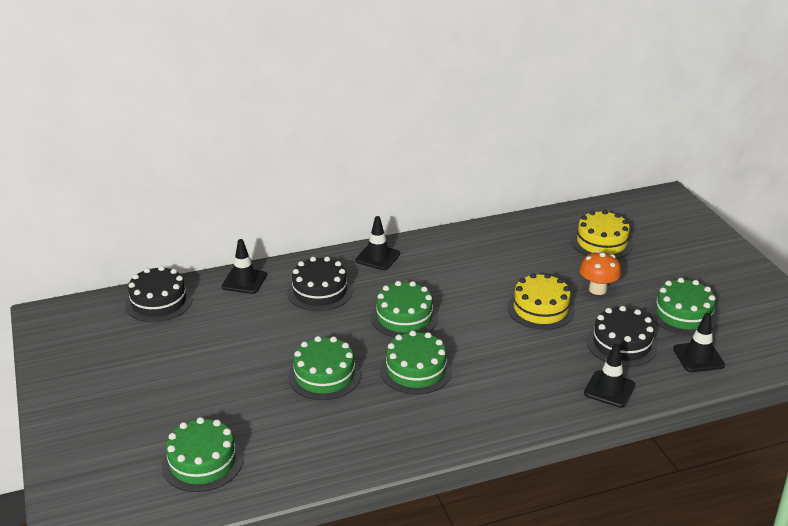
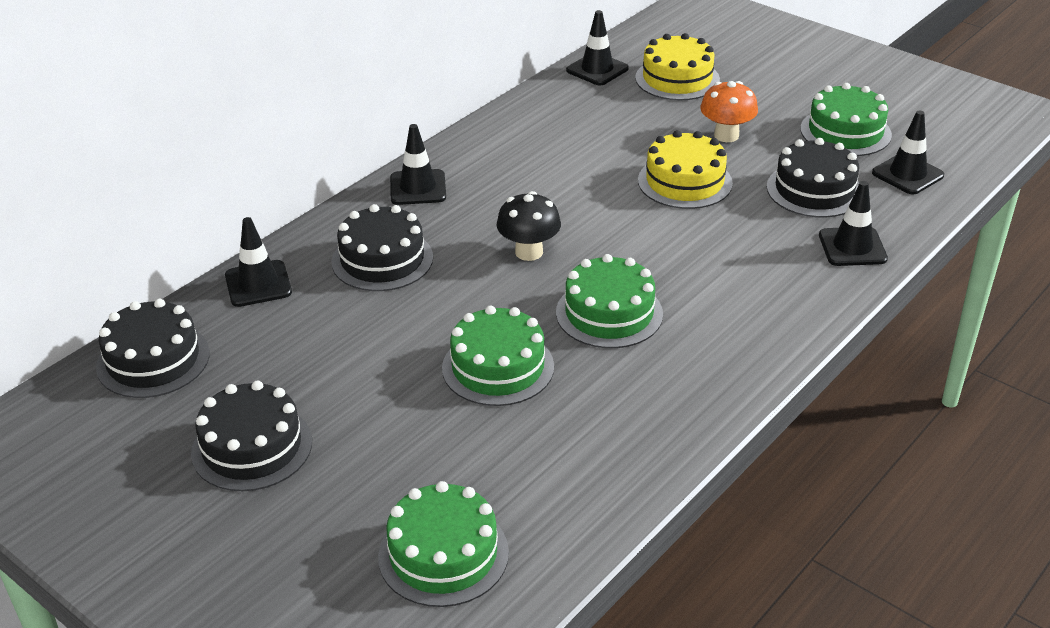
camera: 30 degrees left, 5 degrees up
green cake [371,281,438,337] -> black mushroom [497,191,561,261]
none -> black cake [191,380,312,491]
none -> black traffic cone [566,10,629,85]

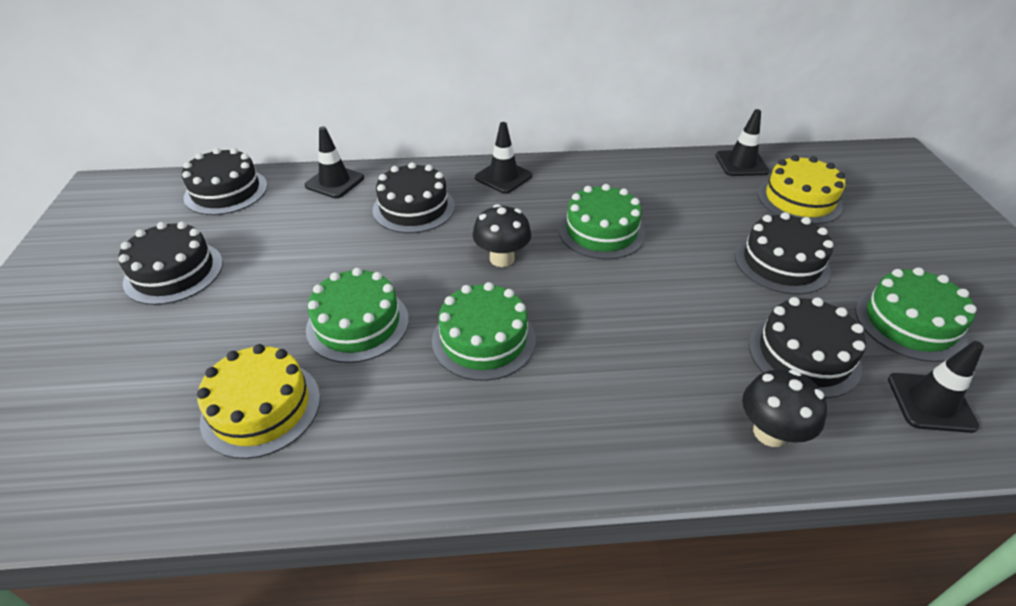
camera: 45 degrees right, 5 degrees up
green cake [378,481,509,607] -> green cake moved to [559,184,645,260]
yellow cake [638,130,733,209] -> yellow cake moved to [197,344,320,459]
orange mushroom [700,81,758,142] -> black cake [735,212,833,294]
black traffic cone [819,181,888,266] -> black mushroom [742,369,827,447]

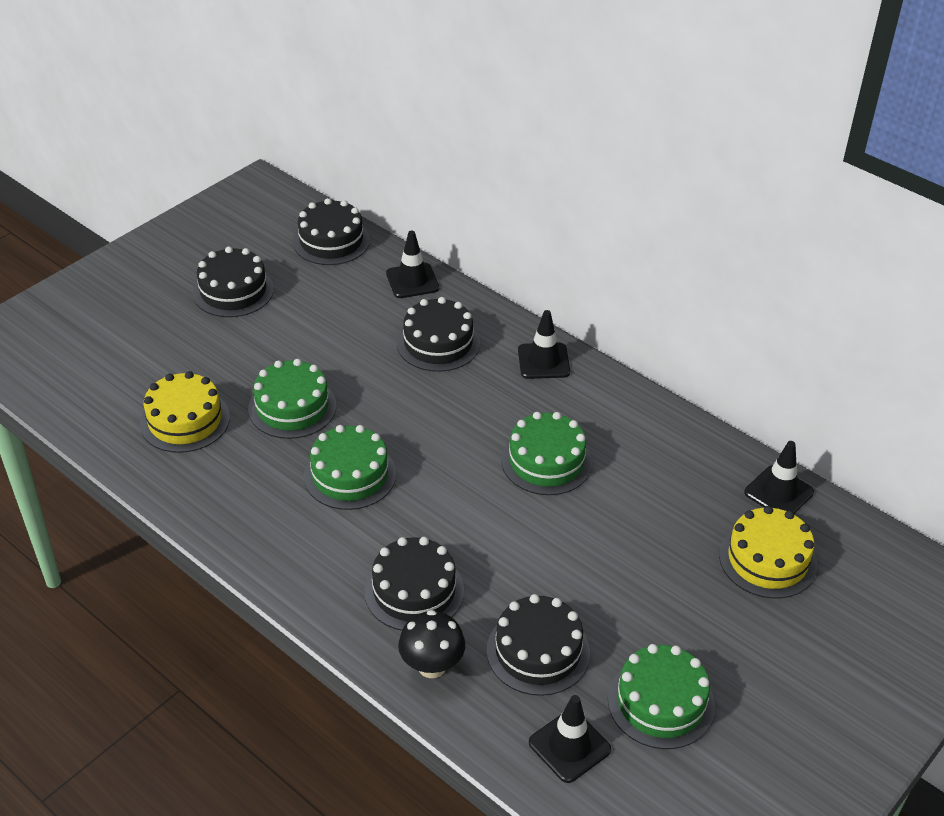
camera: 45 degrees right, 0 degrees up
black mushroom [473,204,531,267] -> none
black cake [735,212,833,294] -> black cake moved to [364,537,464,631]

